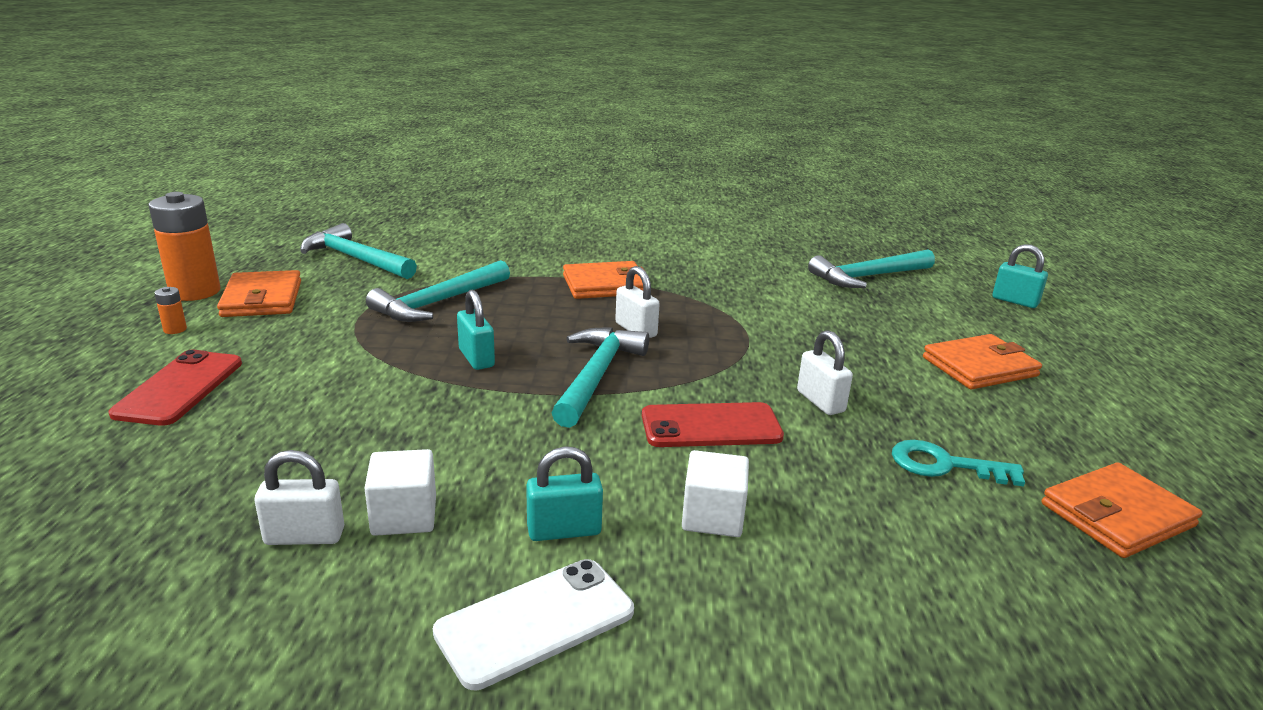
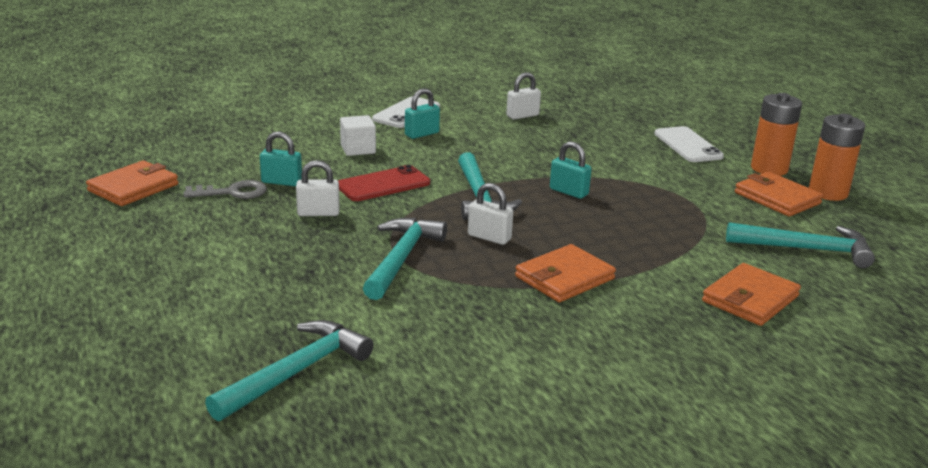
camera: 155 degrees right, 0 degrees up
red phone [109,350,242,426] -> white phone [654,126,724,162]
orange battery [154,287,187,334] -> orange battery [751,93,802,176], size x2.43
white cube [364,449,436,536] -> none
turquoise hammer [366,260,510,322] -> turquoise hammer moved to [363,218,447,300]
white padlock [797,330,853,415] -> white padlock turned 45 degrees counterclockwise [296,160,340,216]
turquoise key [892,440,1025,486] -> grey key [183,180,267,199]
orange wallet [923,334,1042,389] -> orange wallet moved to [702,263,801,326]
turquoise padlock [993,244,1048,308] -> turquoise padlock moved to [260,131,302,186]

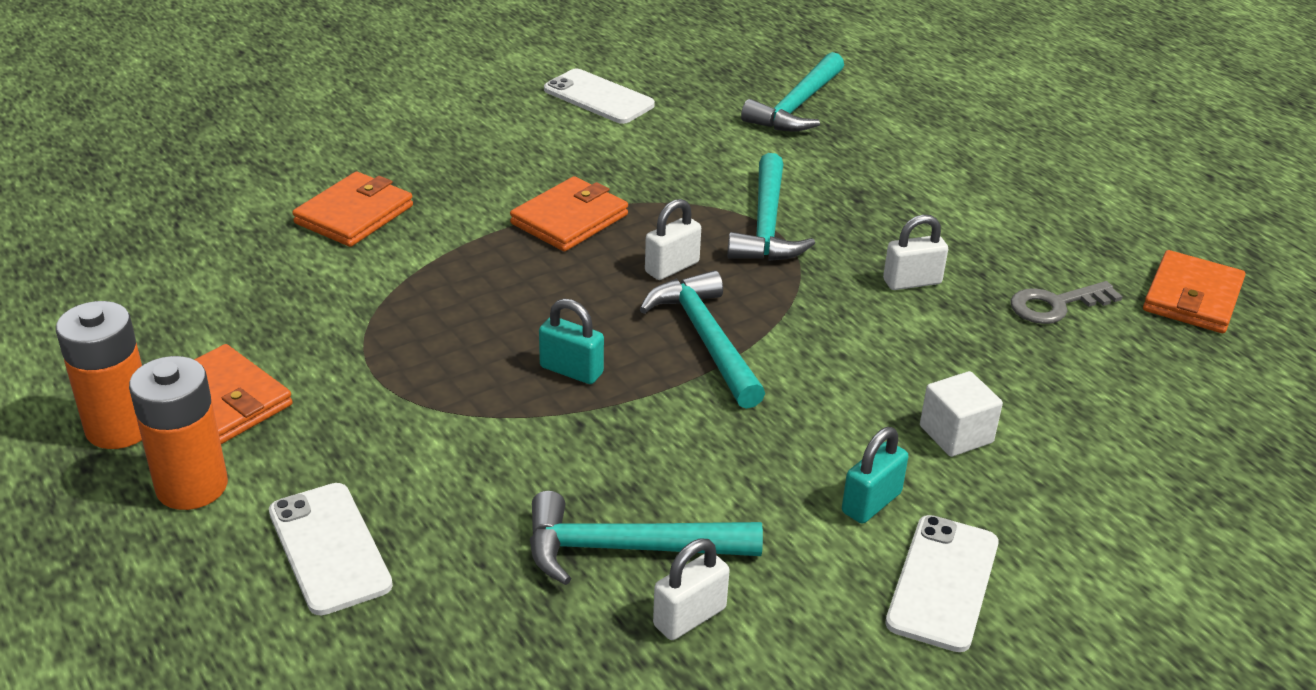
camera: 170 degrees right, 10 degrees up
turquoise padlock [260,131,302,186] -> none
red phone [338,165,430,201] -> none
white padlock [468,183,513,245] -> white padlock turned 60 degrees counterclockwise [645,199,701,280]
turquoise hammer [726,222,875,268] -> turquoise hammer moved to [530,491,763,585]
none -> white phone [544,69,655,124]

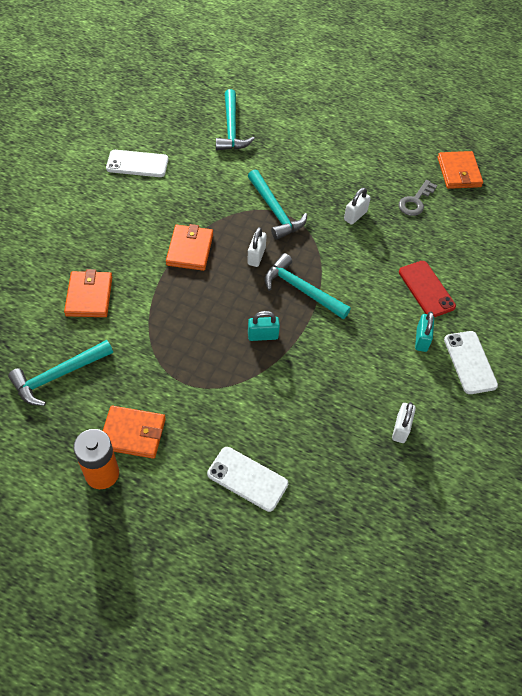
camera: 35 degrees left, 20 degrees up
orange battery [129,356,228,510] -> none
turquoise hammer [530,491,763,585] -> turquoise hammer moved to [8,340,113,406]
white cube [920,371,1003,457] -> red phone [399,261,456,317]

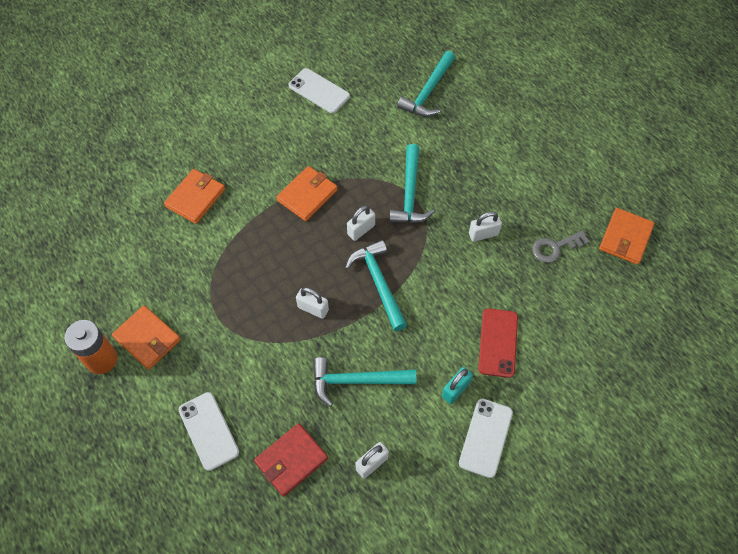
camera: 35 degrees right, 5 degrees up
turquoise hammer [8,340,113,406] -> turquoise hammer moved to [313,357,416,407]
turquoise padlock [248,311,280,341] -> white padlock [296,287,329,319]
none -> red wallet [254,423,328,497]

